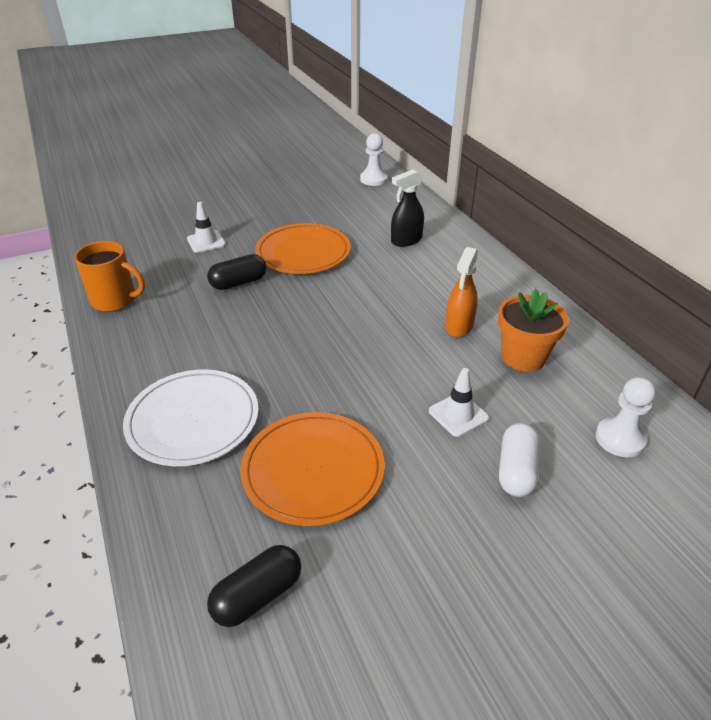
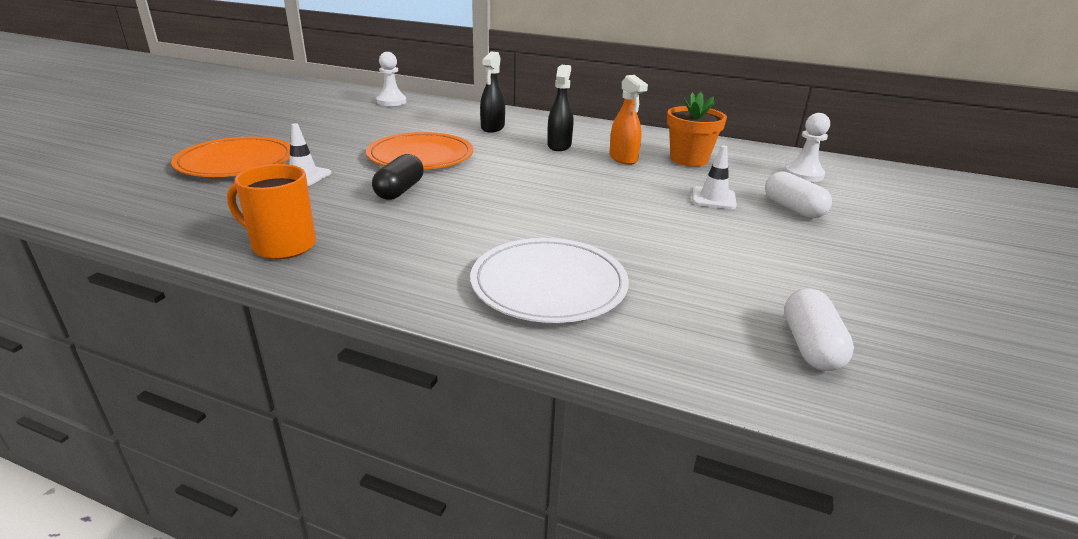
camera: 45 degrees left, 10 degrees down
orange mug [74,241,145,312] -> orange mug turned 135 degrees counterclockwise [227,164,316,259]
black capsule [207,545,301,627] -> white capsule [784,288,854,371]
orange plate [240,412,385,526] -> orange plate moved to [171,137,290,177]
none -> black spray bottle [547,65,573,151]

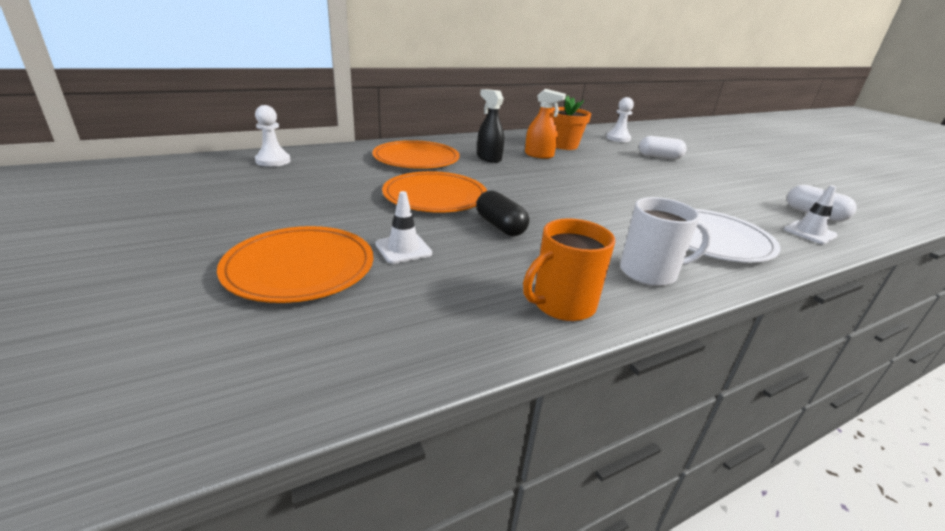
camera: 50 degrees left, 0 degrees up
black spray bottle [480,52,505,132] -> orange plate [372,140,460,169]
white traffic cone [693,146,737,209] -> white traffic cone moved to [784,185,838,244]
none -> white mug [620,197,711,286]

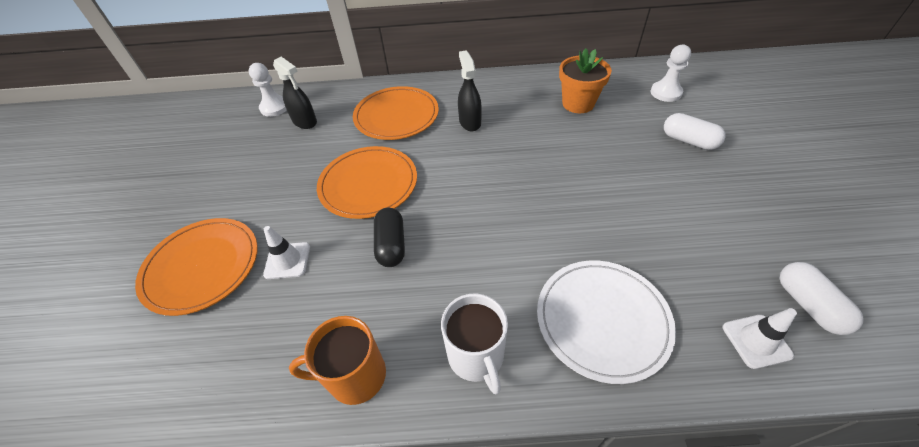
camera: 30 degrees right, 20 degrees up
orange spray bottle [525,89,566,159] -> none
white mug [620,197,711,286] -> white mug turned 45 degrees clockwise [441,293,508,394]
none -> black spray bottle [273,57,317,129]

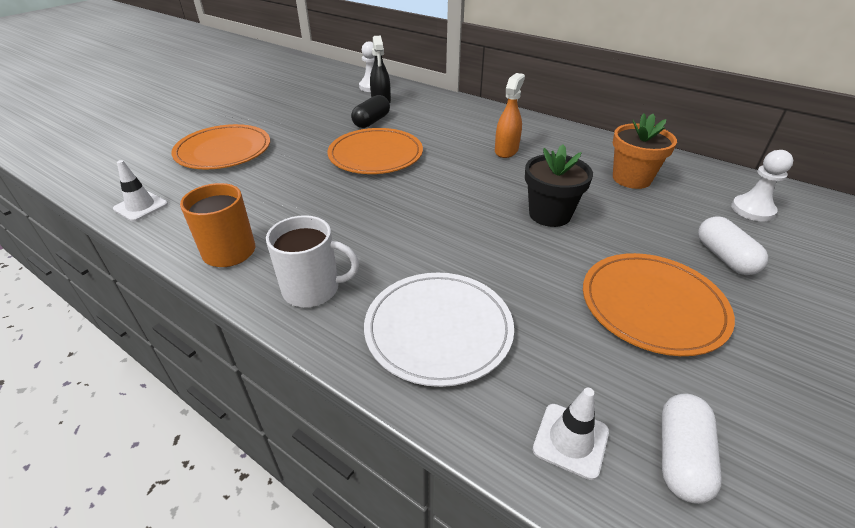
camera: 35 degrees right, 10 degrees down
white traffic cone [263,226,310,279] -> white traffic cone moved to [113,160,168,222]
orange plate [353,86,439,140] -> orange plate moved to [583,253,735,356]
black capsule [374,208,405,267] -> black capsule moved to [351,95,390,128]
white mug [441,293,508,394] -> white mug turned 105 degrees counterclockwise [266,215,359,307]
black spray bottle [458,50,482,131] -> orange spray bottle [495,73,525,158]
none -> black flower pot [525,145,593,227]

